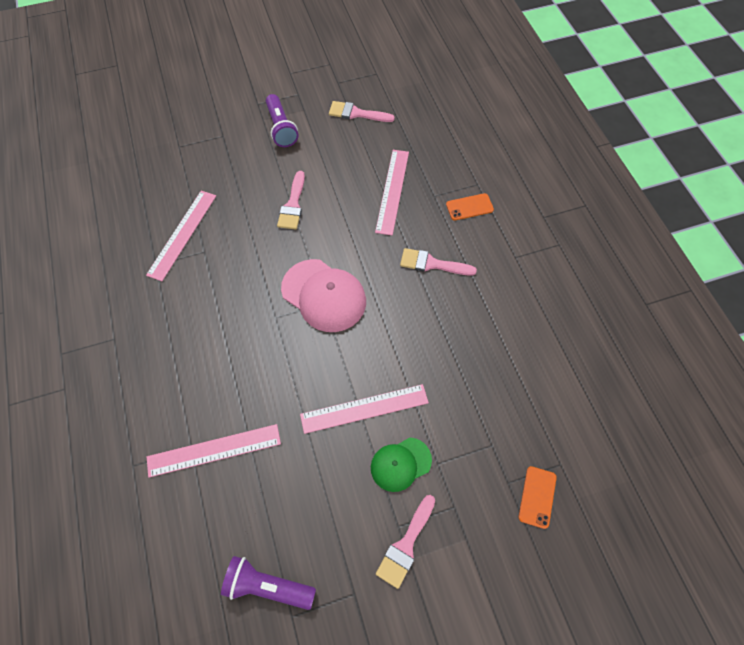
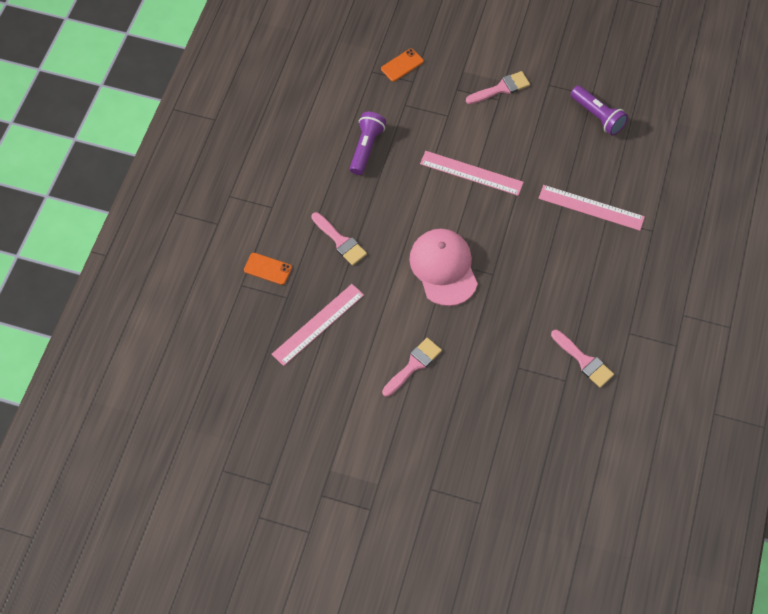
camera: 145 degrees left, 0 degrees up
pink ruler [146,191,216,281] -> none
purple flashlight [266,94,298,147] -> purple flashlight moved to [350,112,386,175]
pink brush [329,101,395,122] -> pink brush moved to [551,330,614,388]
green cap [371,437,432,492] -> none

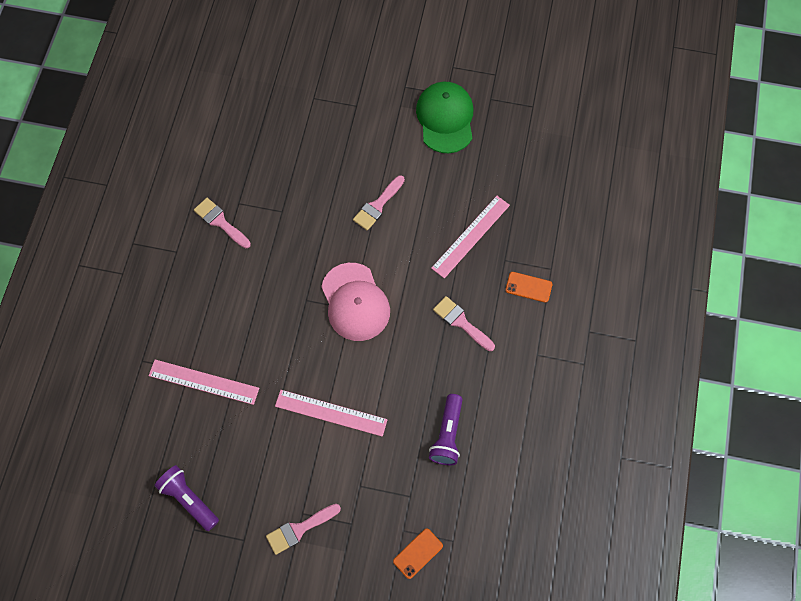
camera: 175 degrees right, 5 degrees up
none -> green cap [416,82,473,153]

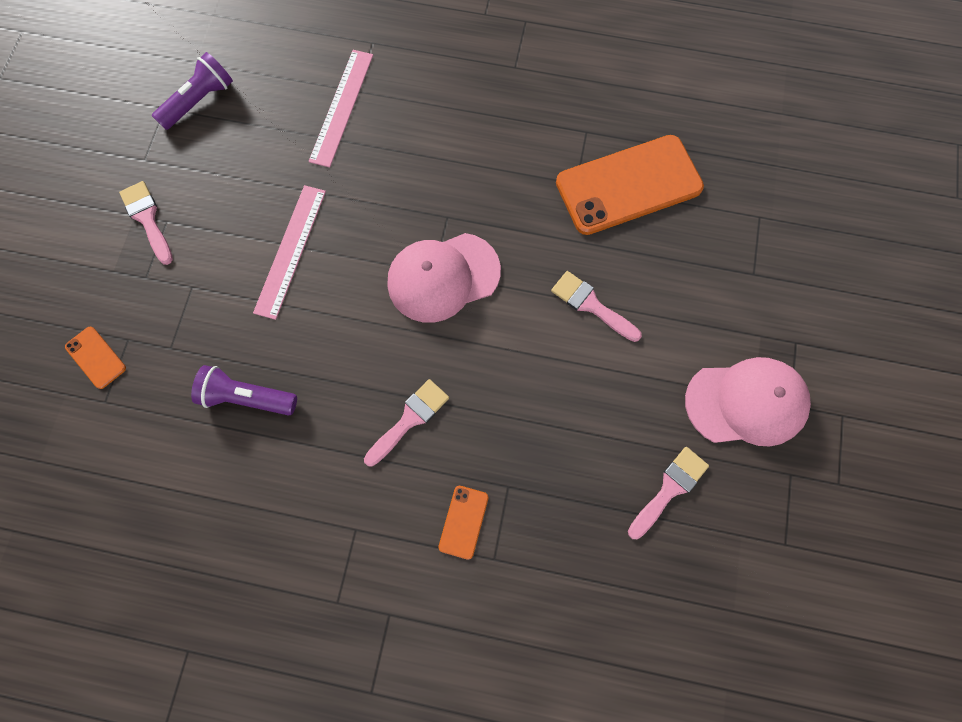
camera: 90 degrees right, 5 degrees up
pink brush [194,198,251,249] -> pink brush moved to [628,447,709,539]
green cap [416,82,473,153] -> pink cap [685,357,811,447]
pink ruler [431,196,510,278] -> none
none -> orange phone [556,135,704,235]

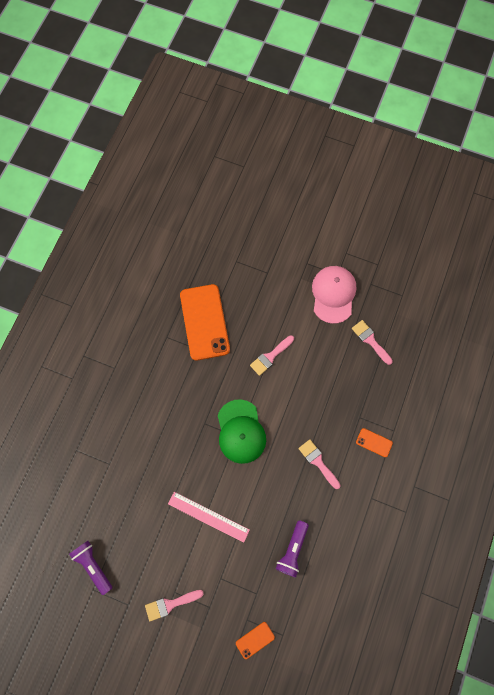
camera: 80 degrees left, 0 degrees up
pink ruler [309,50,373,167] -> none
pink cap [387,233,501,323] -> green cap [218,399,266,464]

